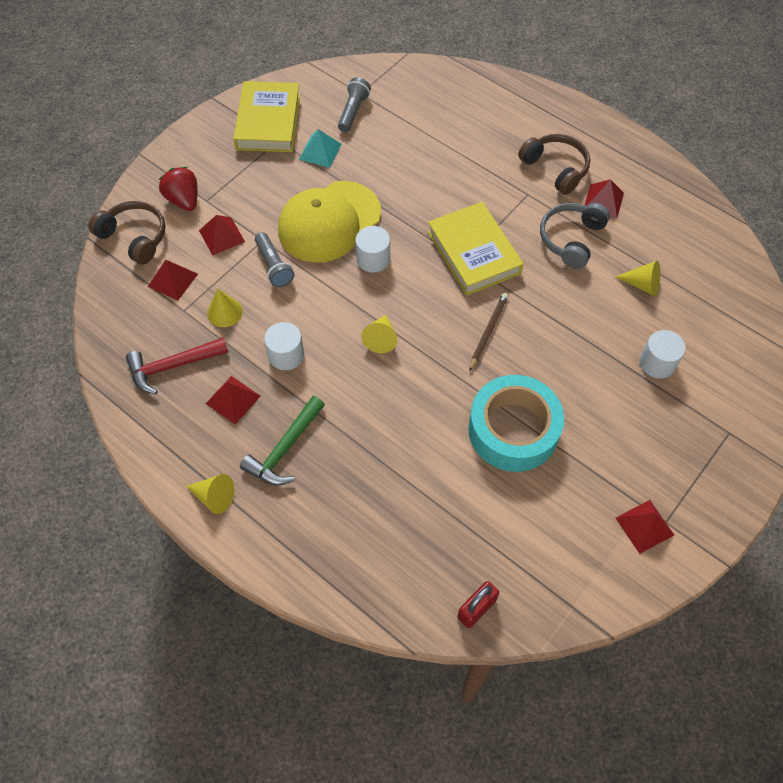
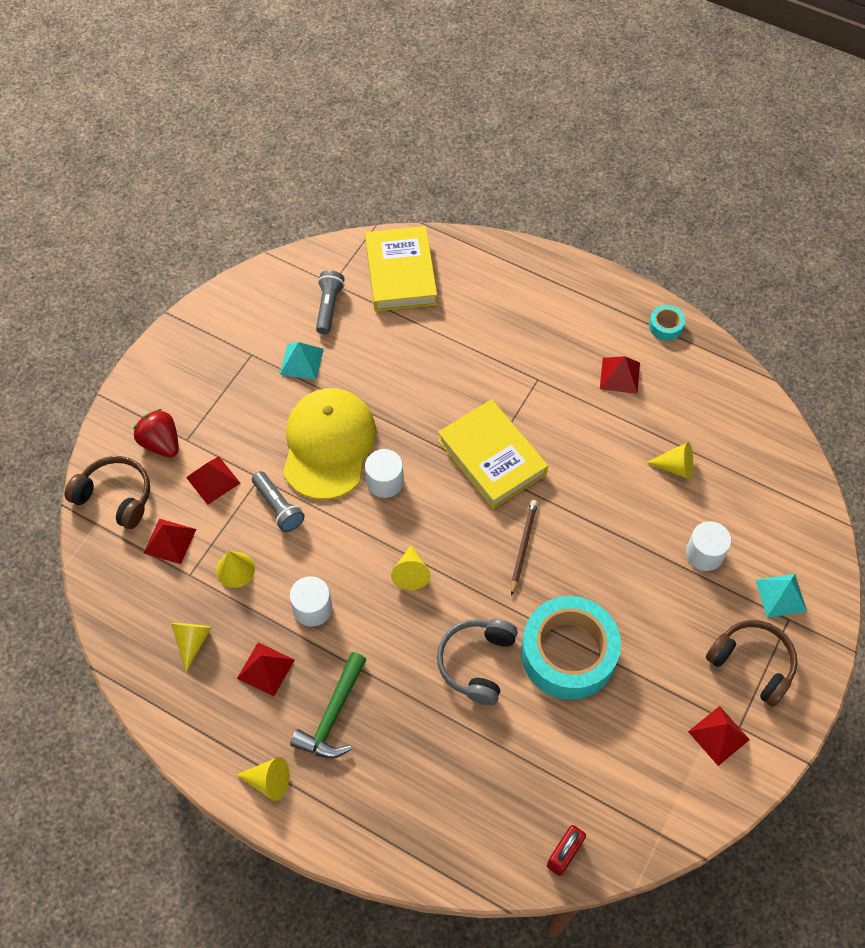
camera: 10 degrees left, 0 degrees up
red hammer [126,337,228,394] -> yellow cone [171,623,212,672]
yellow book [233,81,300,152] -> yellow book moved to [365,226,437,311]
yellow cap [278,181,381,263] -> yellow cap turned 150 degrees clockwise [283,388,376,500]
brown headphones [518,134,590,195] -> brown headphones moved to [705,620,798,707]
grey headphones [540,203,610,269] -> grey headphones moved to [437,619,518,705]
none -> turquoise tape [649,305,685,341]
none -> turquoise pyramid [756,574,807,618]

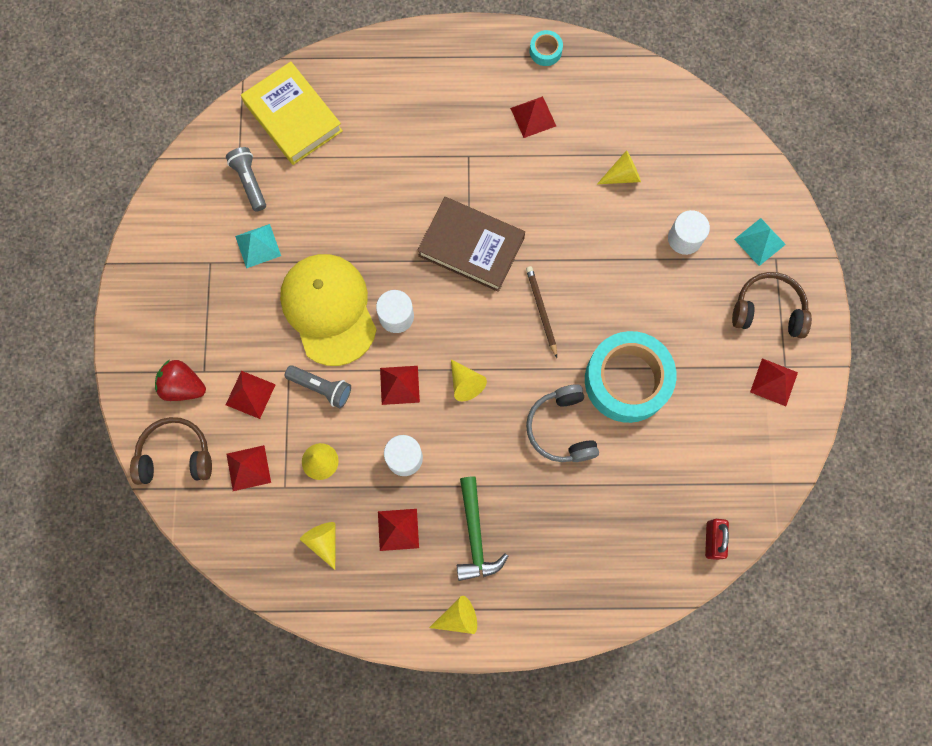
camera: 30 degrees left, 15 degrees up
yellow book [438,399,548,509] -> brown book [417,197,525,292]
none -> red pyramid [380,366,420,405]

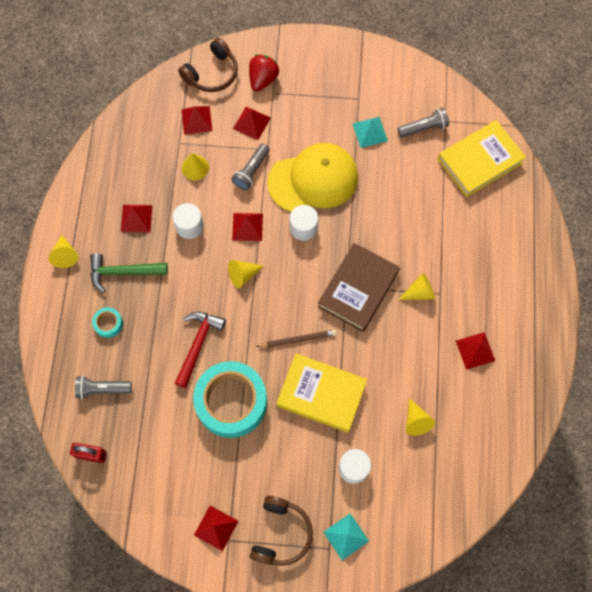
camera: 95 degrees right, 5 degrees down
brown headphones [130,417,212,485] -> brown headphones turned 45 degrees clockwise [178,38,238,92]
yellow cone [300,522,336,570] -> yellow cone moved to [398,273,435,300]
grey headphones [526,384,599,462] -> red hammer [174,312,226,388]
turquoise tape [530,30,563,66] -> turquoise tape moved to [92,307,123,338]
none -> grey flashlight [75,376,132,399]
none -> yellow book [277,353,367,433]

